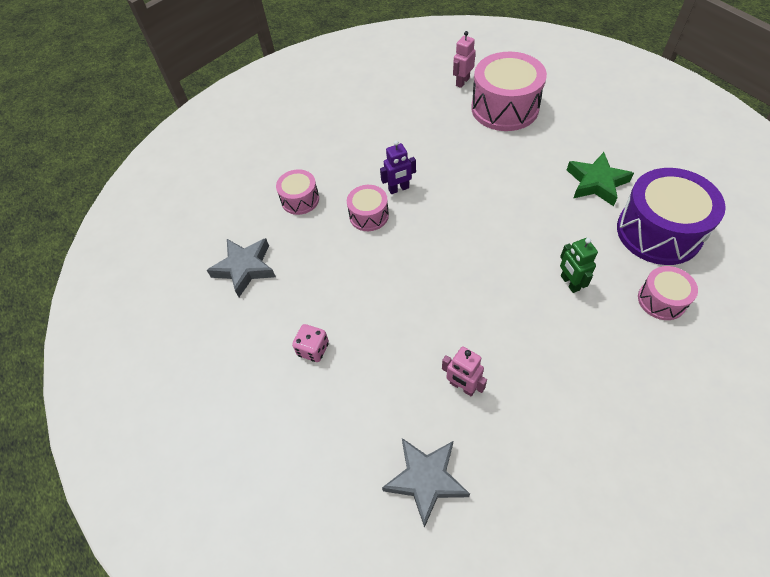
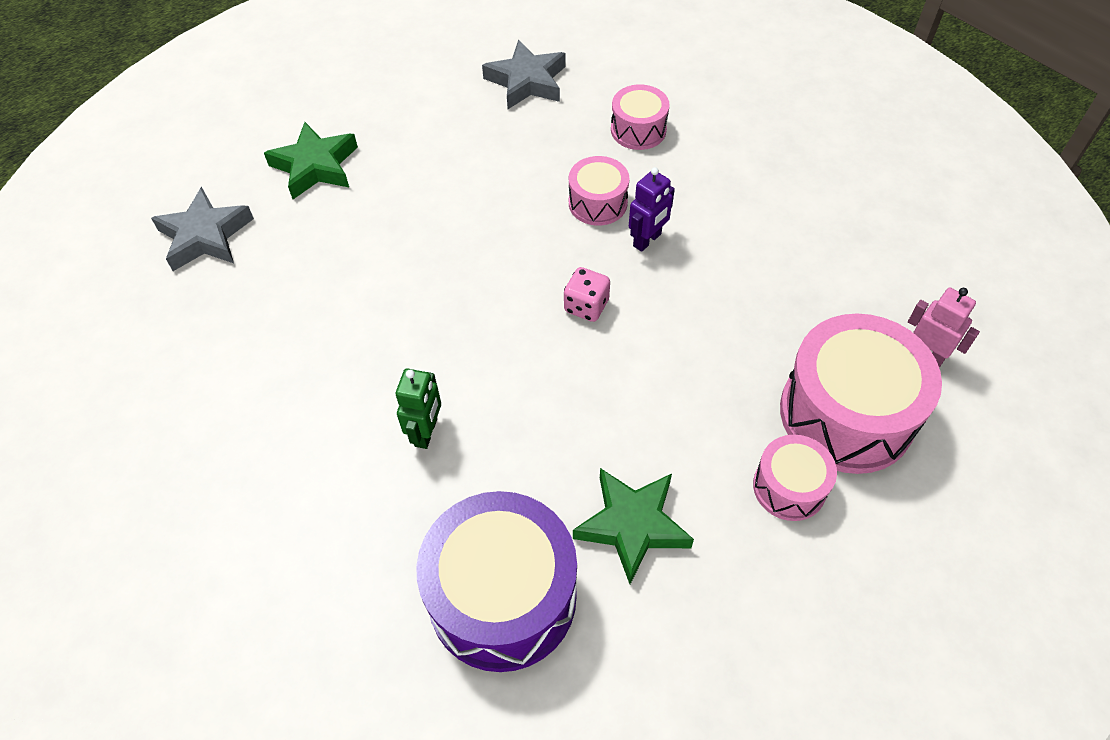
camera: 90 degrees right, 0 degrees up
pink dice [292,324,329,362] -> pink dice moved to [564,267,610,322]
purple robot [380,140,416,194] -> purple robot turned 120 degrees counterclockwise [629,167,675,252]
pink robot [442,346,487,396] -> none
green robot [560,238,598,293] -> green robot turned 120 degrees clockwise [396,368,441,449]
pink drum [638,266,698,320] -> pink drum moved to [753,435,837,521]
none -> green star [264,122,358,199]

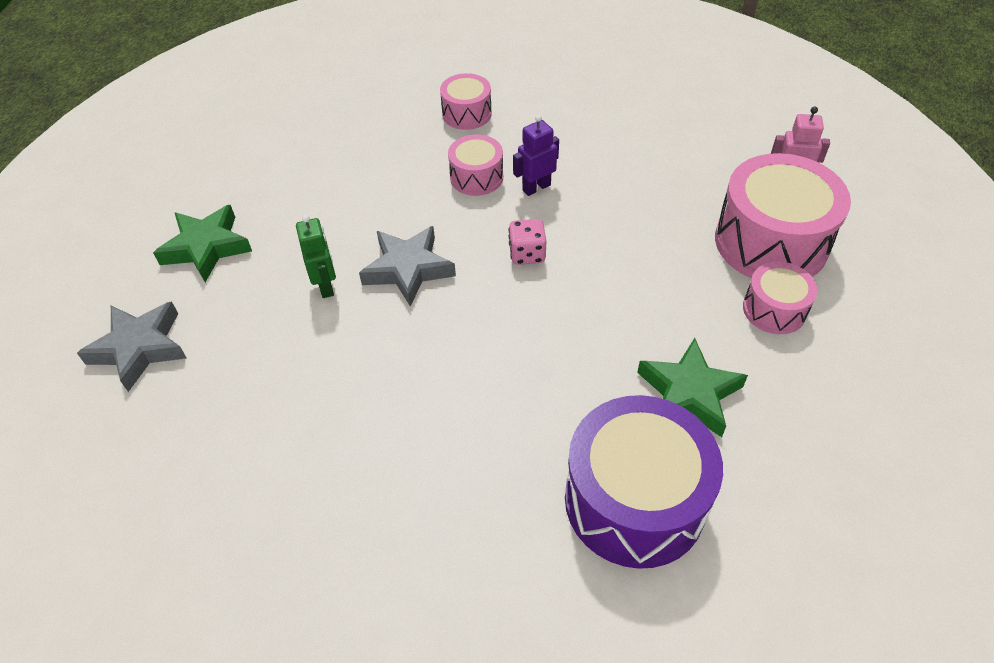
camera: 30 degrees left, 5 degrees down
green robot [396,368,441,449] -> green robot moved to [296,215,336,298]
grey star [482,40,566,109] -> grey star moved to [359,226,456,307]
purple robot [629,167,675,252] -> purple robot turned 135 degrees counterclockwise [513,115,559,196]

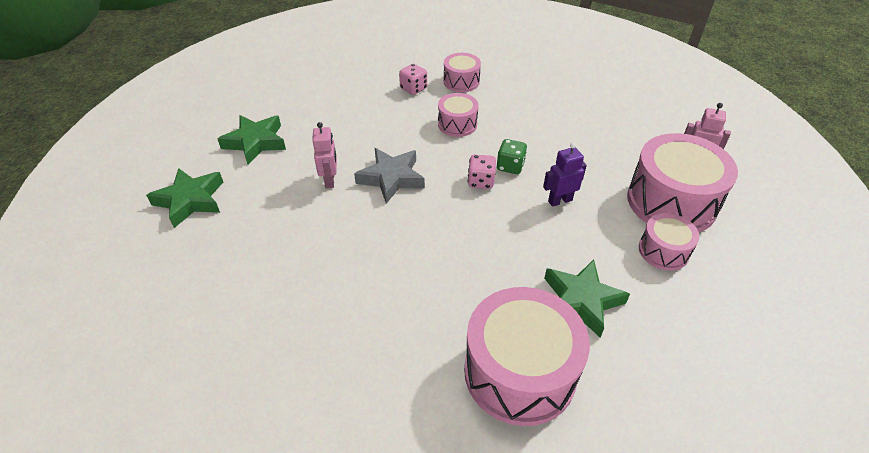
camera: 10 degrees right, 5 degrees down
grey star [77,301,187,392] -> green star [146,168,224,228]
green robot [296,215,336,298] -> pink robot [312,122,337,188]
purple robot [513,115,559,196] -> purple robot moved to [543,143,587,207]
purple drum [565,395,723,569] -> pink drum [464,287,590,426]
none -> pink dice [399,64,427,95]
none -> green dice [497,139,527,174]

